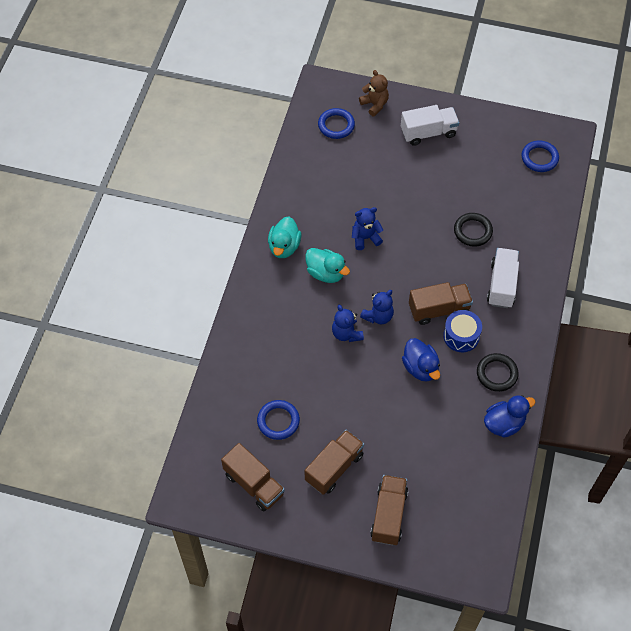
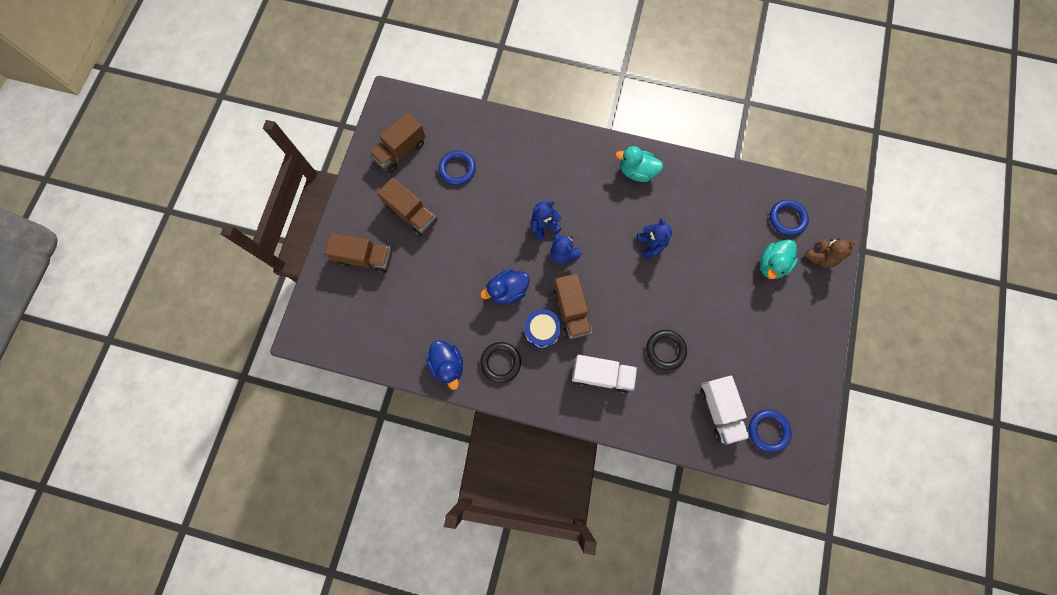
camera: 90 degrees right, 15 degrees up
turquoise duck [305,248,350,283] -> turquoise duck moved to [760,239,798,279]
white truck [401,105,459,146] -> white truck moved to [700,376,749,445]

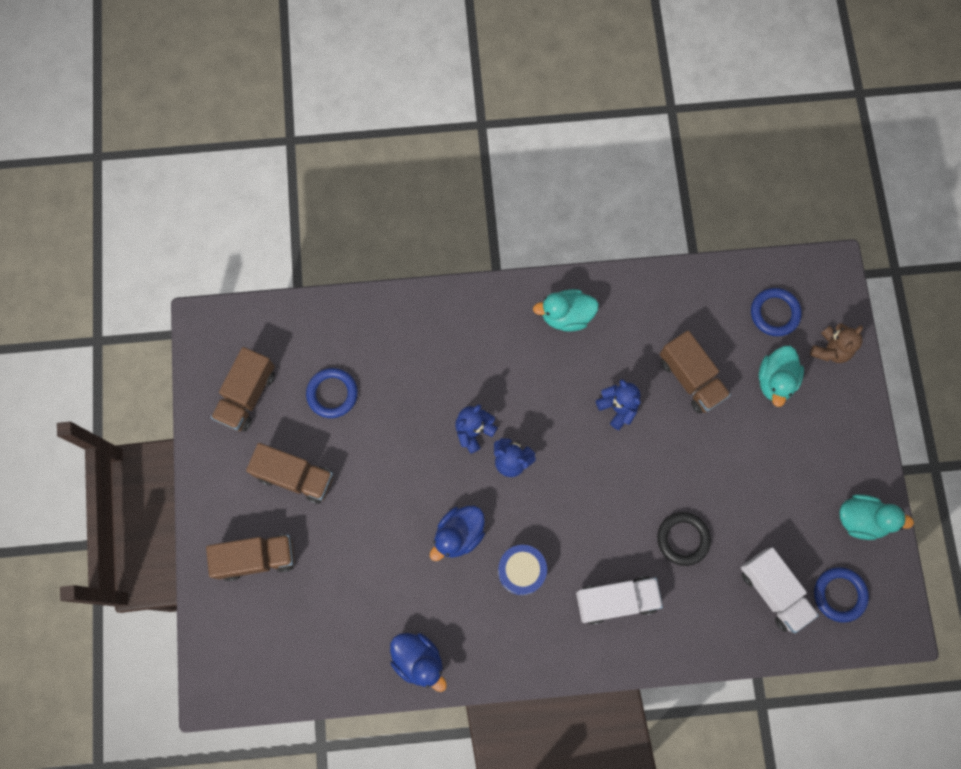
camera: 20 degrees left, 0 degrees up
black ring [480,342,521,383] -> none
brown truck [553,274,592,339] -> brown truck moved to [660,330,731,414]
none -> turquoise duck [839,494,914,540]

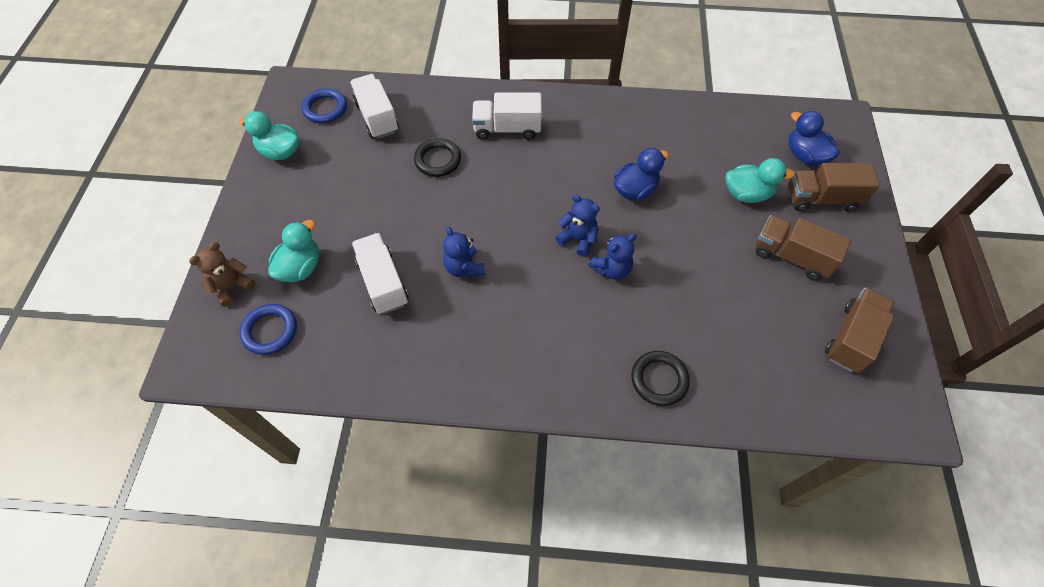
camera: 170 degrees left, 15 degrees down
blue ring [306,368,358,418] -> none
blue duck [390,633,447,692] -> blue duck moved to [788,111,840,165]
blue drum [498,545,547,595] -> none
turquoise duck [533,289,599,332] -> turquoise duck moved to [725,158,794,203]
brown truck [660,330,731,414] -> white truck [352,233,409,314]
none -> black ring [631,351,690,406]

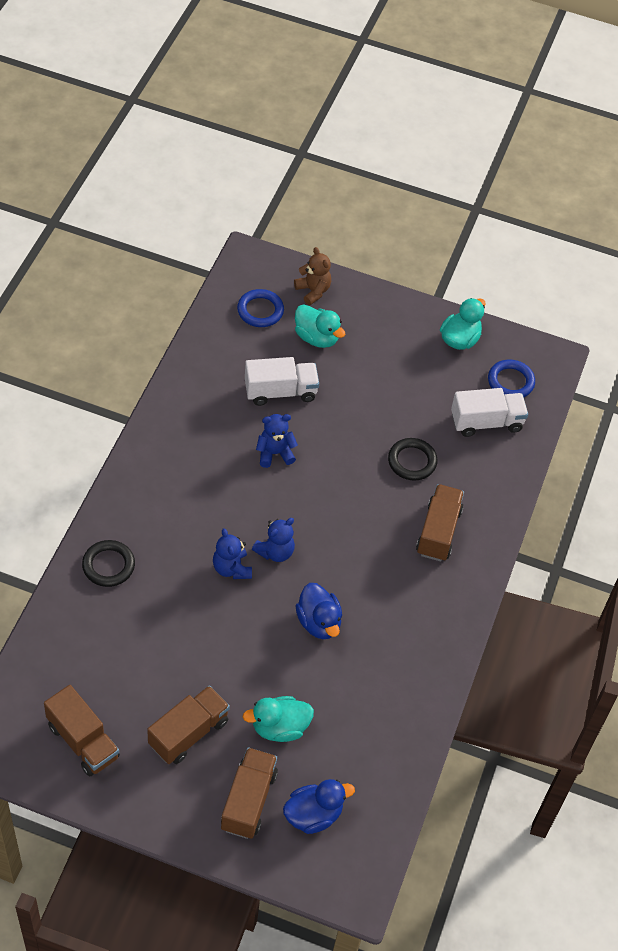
camera: 100 degrees right, 5 degrees down
white truck [472,92,542,140] -> brown truck [416,484,464,561]
turquoise duck [725,158,794,203] -> turquoise duck turned 60 degrees clockwise [243,696,314,742]

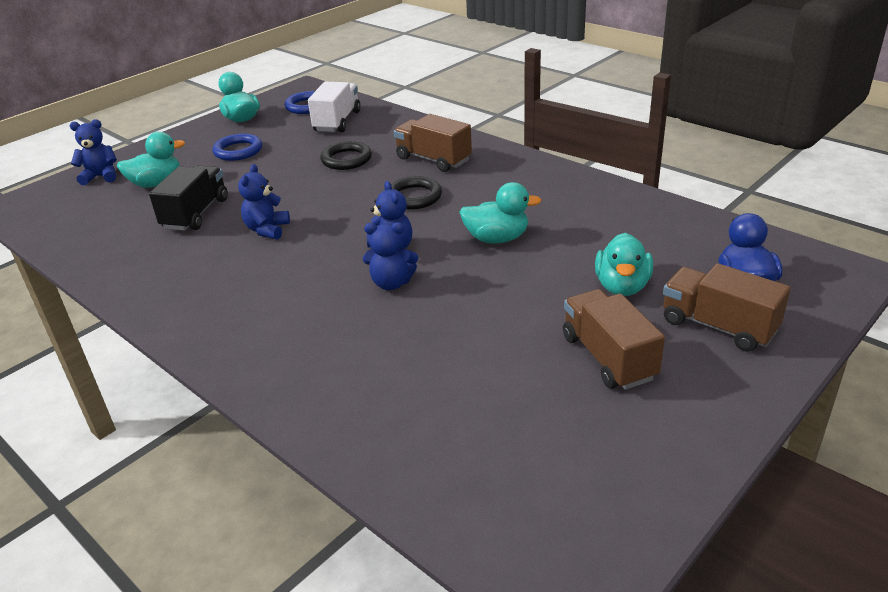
camera: 60 degrees left, 20 degrees down
brown truck [44,685,120,776] -> none
black ring [82,540,135,587] -> black ring moved to [391,176,442,209]
blue ring [237,289,284,327] -> blue ring moved to [212,134,262,161]
white truck [245,357,319,406] -> black truck [149,165,228,231]
brown teddy bear [294,247,331,305] -> blue teddy bear [70,119,117,185]
blue duck [296,583,342,639] -> turquoise duck [460,182,541,243]

